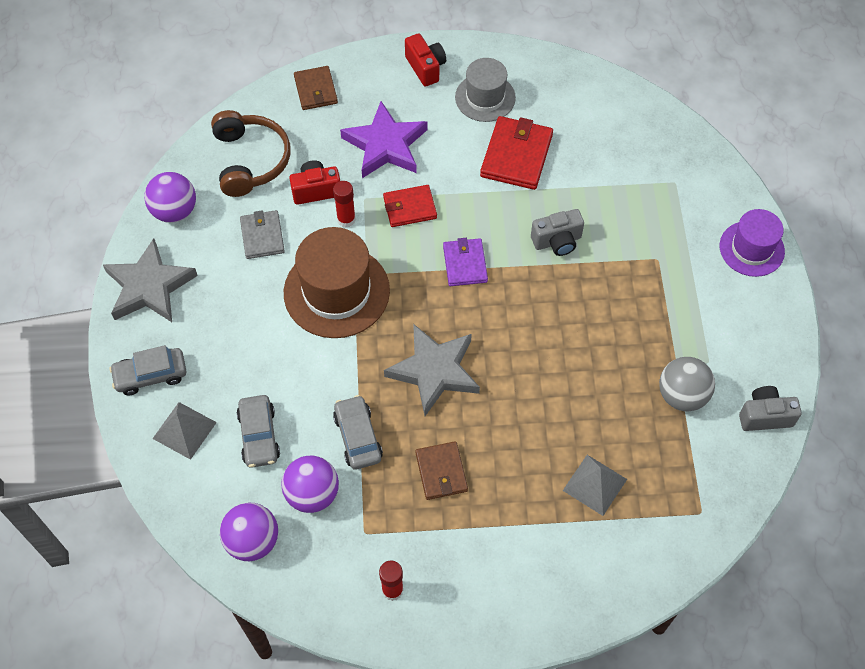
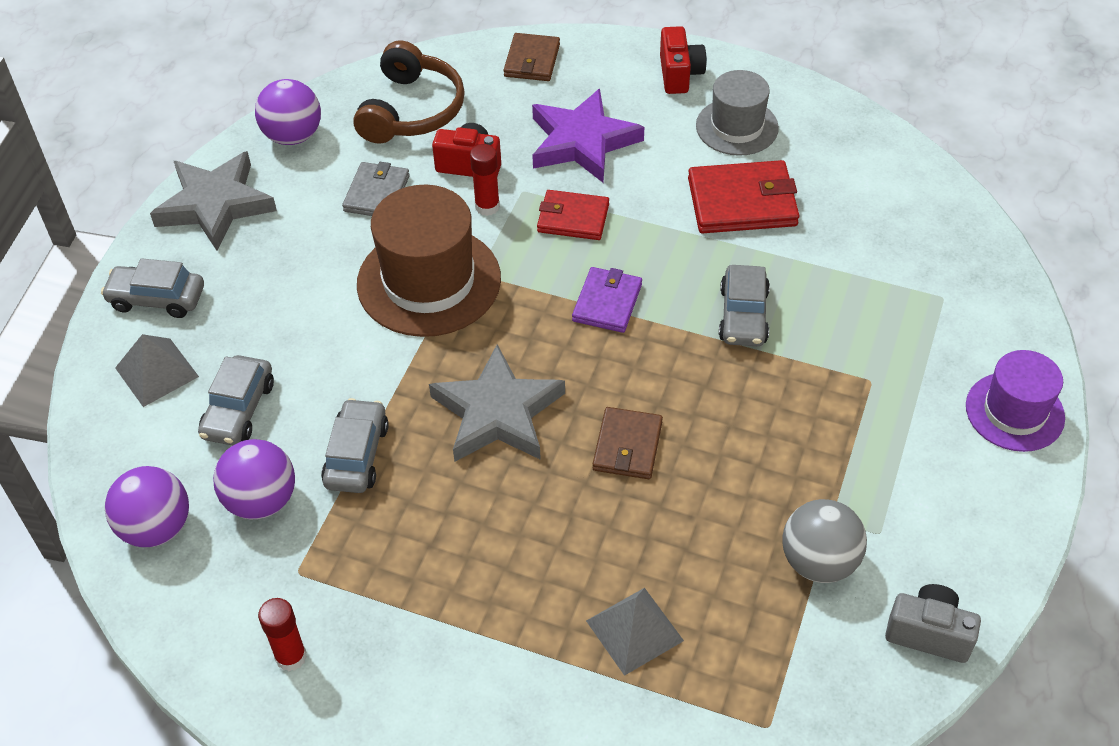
camera: 25 degrees right, 10 degrees down
brown wallet [415,441,468,500] -> brown wallet moved to [593,407,663,479]
red wallet [480,116,553,190] -> red wallet turned 45 degrees clockwise [688,160,800,233]
grey camera [531,209,584,256] -> grey car [719,265,770,346]

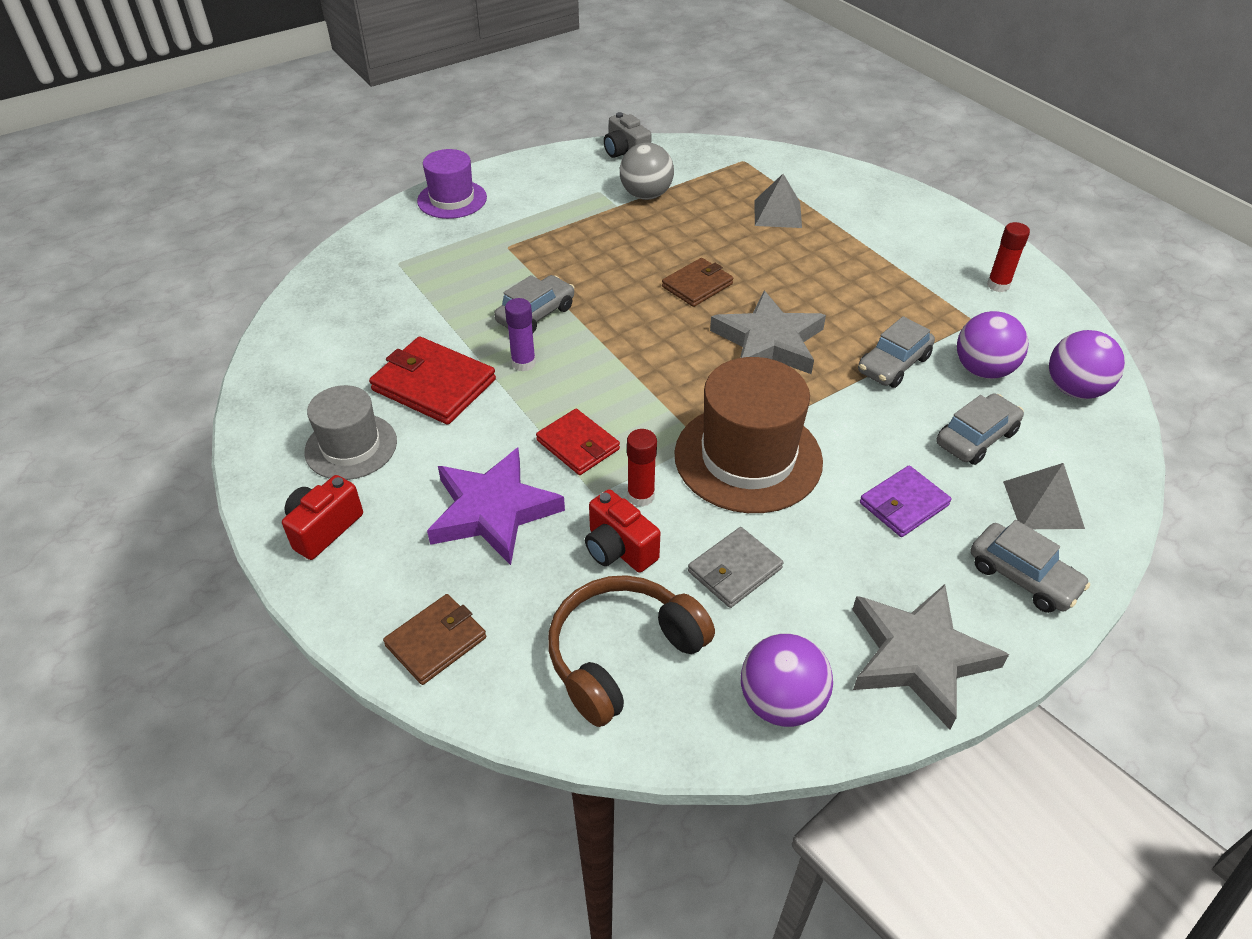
camera: 145 degrees left, 5 degrees down
purple wallet [572,267,642,333] -> purple wallet moved to [860,465,952,537]
none -> purple glue stick [505,298,536,371]

